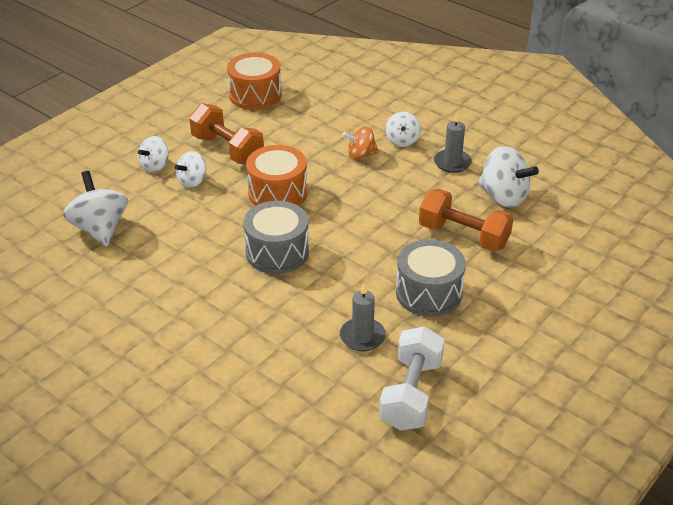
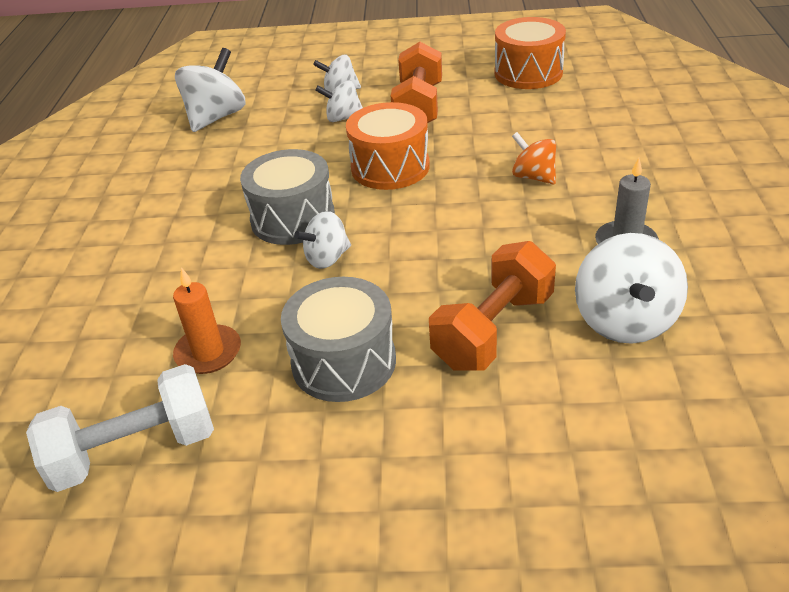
camera: 55 degrees right, 0 degrees up
grey candle [340,283,386,351] -> orange candle [173,267,241,374]
white spinning top [385,112,421,147] -> white spinning top moved to [294,211,351,269]
orange dumbbell [419,189,513,252] -> orange dumbbell turned 45 degrees clockwise [429,241,556,371]

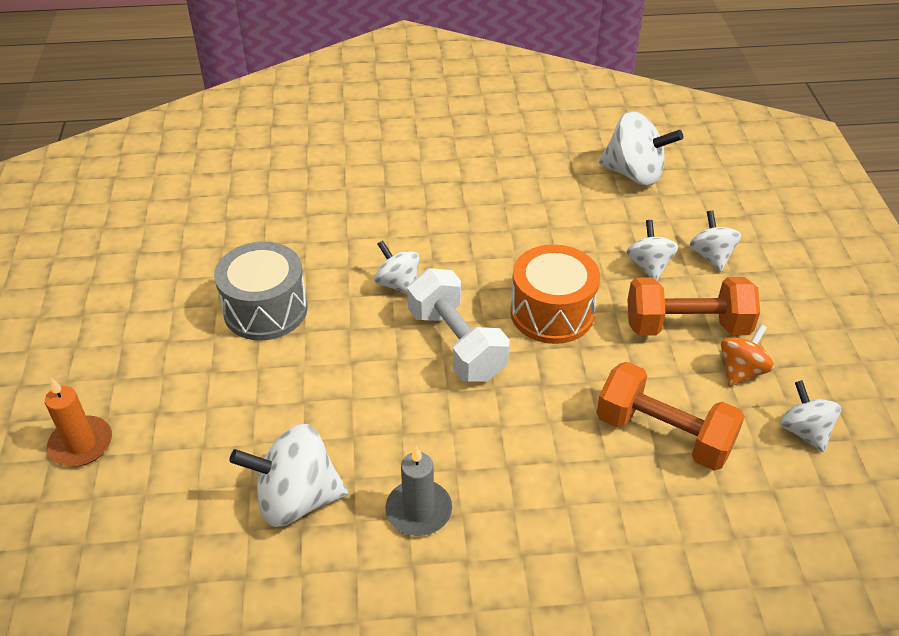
camera: 80 degrees right, 5 degrees up
white dumbbell [26,364,214,492] -> white dumbbell moved to [407,268,510,382]
orange candle [173,267,241,374] -> orange candle moved to [45,378,112,467]
grey drum [240,149,335,245] -> none
orange dumbbell [429,241,556,371] -> orange dumbbell moved to [596,362,745,471]
orange drum [495,17,566,89] -> white spinning top [780,380,841,452]
orange spinning top [512,132,556,185] -> orange spinning top moved to [721,324,774,387]

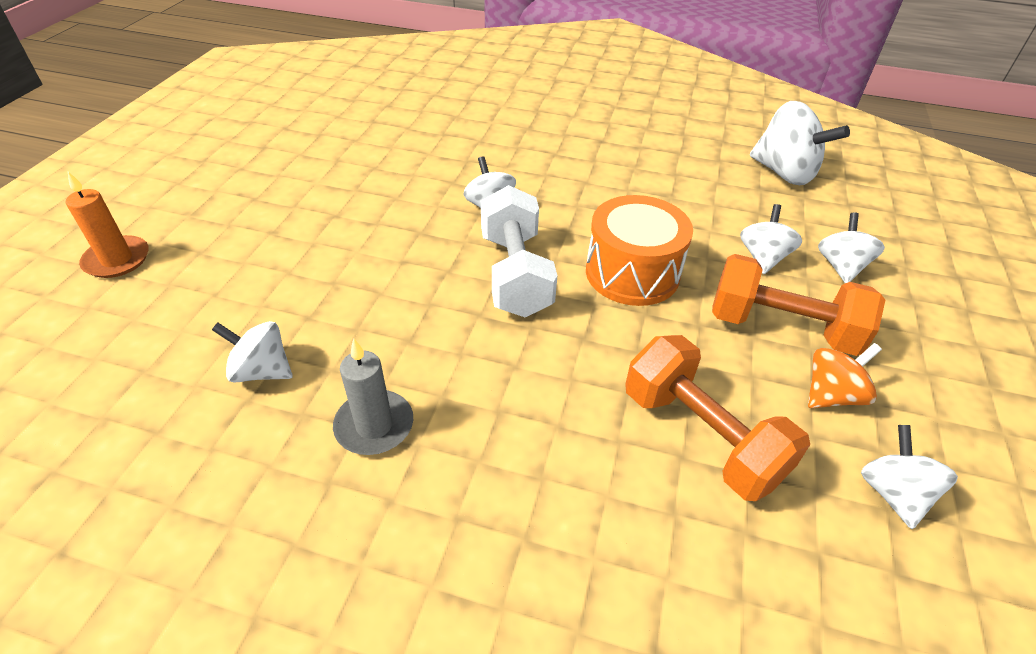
camera: 20 degrees right, 0 degrees up
grey drum [214,241,308,341] -> none
white spinning top [229,424,348,527] -> white spinning top [212,321,293,383], size x0.61

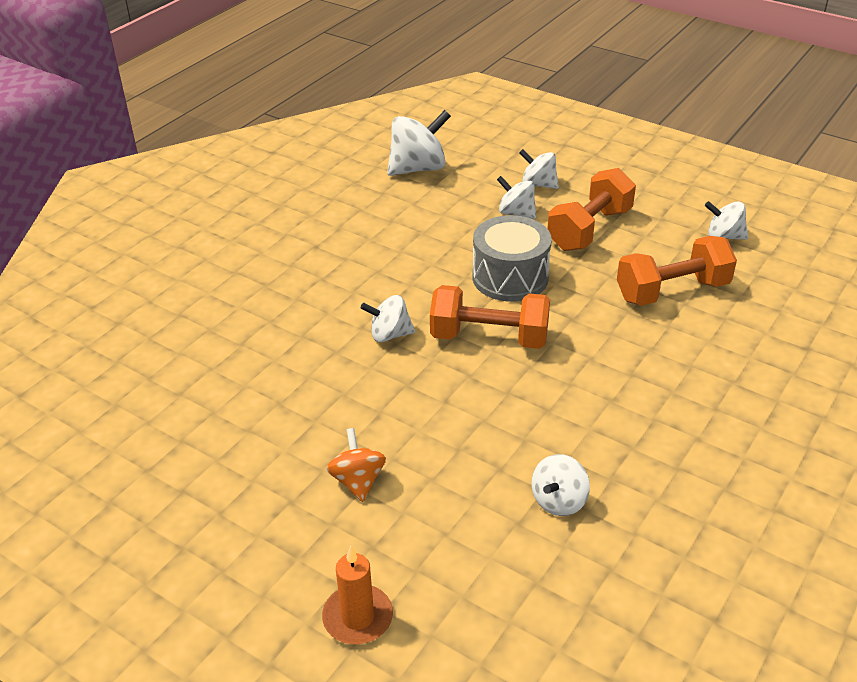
camera: 70 degrees left, 5 degrees down
grey candle [333,338,413,455] -> none
white dumbbell [481,185,557,317] -> orange dumbbell [430,285,550,349]
orange drum [586,195,693,306] -> grey drum [472,215,552,302]
orange spinning top [808,343,882,408] -> orange spinning top moved to [326,428,386,502]

